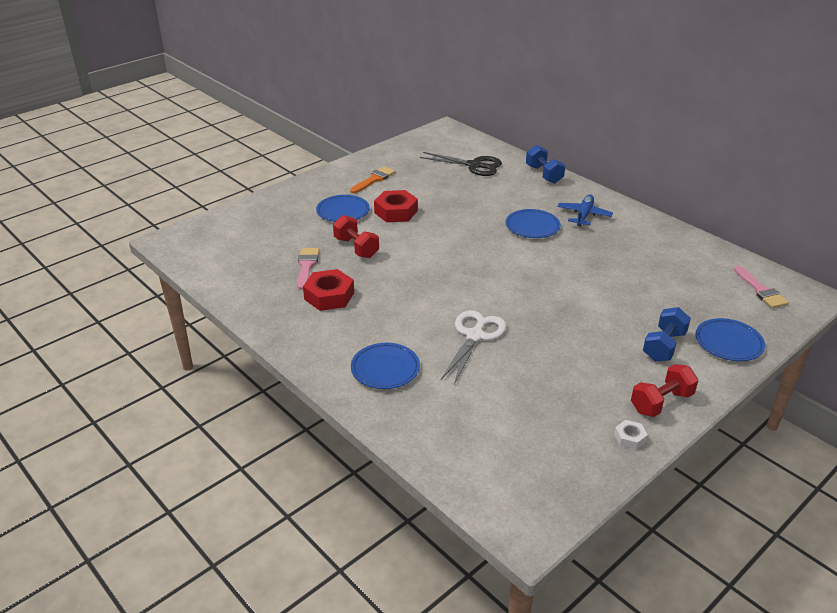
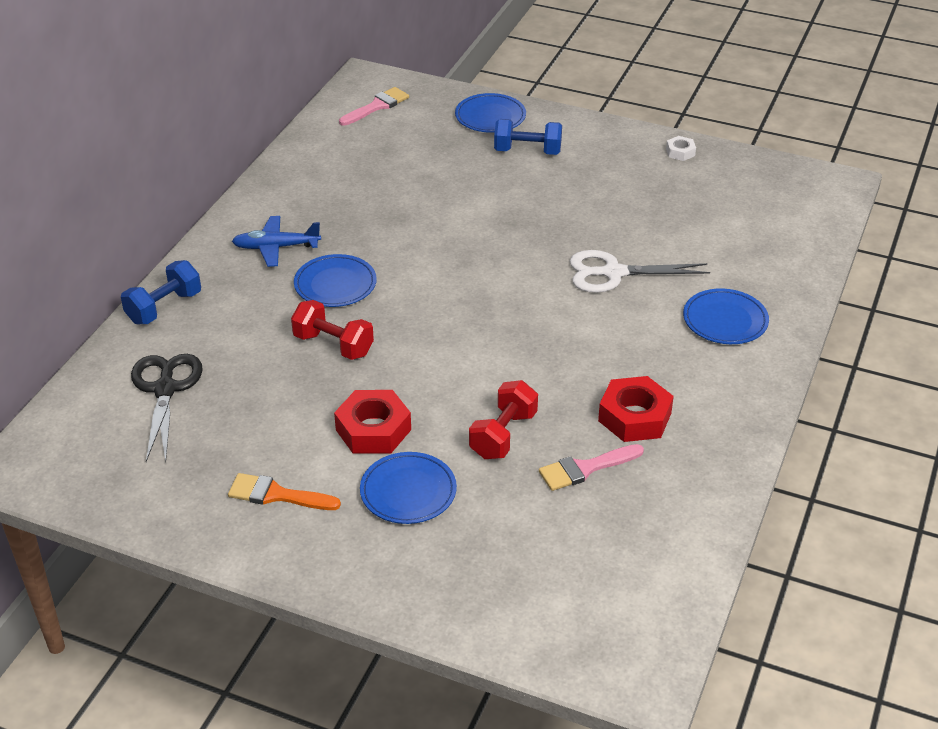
camera: 115 degrees left, 5 degrees up
red dumbbell [631,364,698,417] -> red dumbbell moved to [291,300,374,360]

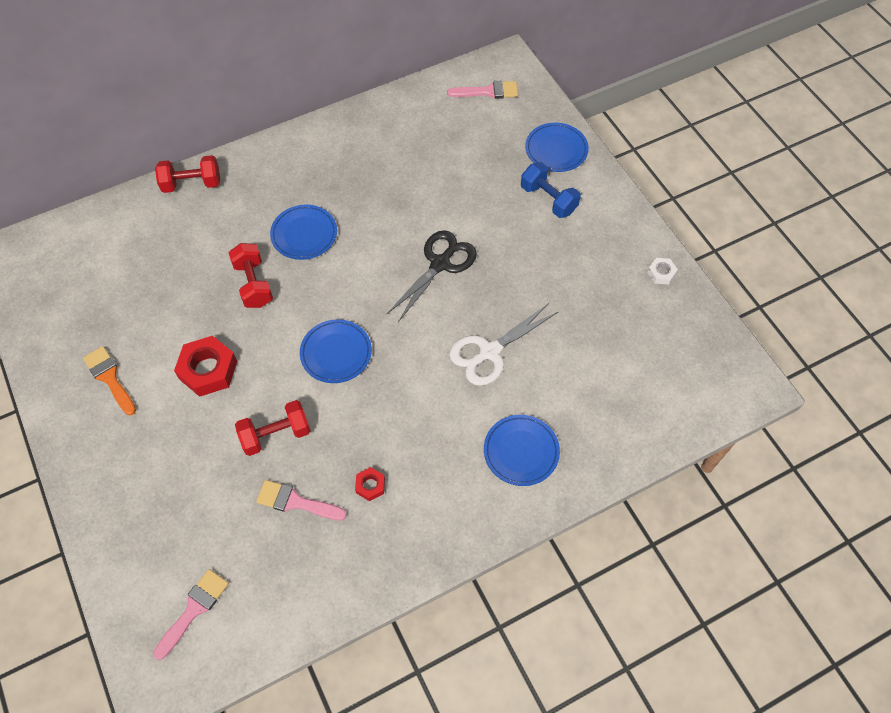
camera: 40 degrees right, 20 degrees up
blue dumbbell [121,260,201,324] -> red dumbbell [155,155,220,193]
black scissors [131,354,203,462] -> black scissors moved to [387,230,477,322]
blue plane [232,216,321,267] -> none
blue plate [360,452,457,524] -> blue plate moved to [300,319,372,383]
white scissors [570,250,710,293] -> white scissors turned 75 degrees counterclockwise [449,303,558,386]
red nut [598,376,674,442] -> red nut [355,467,385,501], size x0.51
none -> pink brush [153,569,229,660]

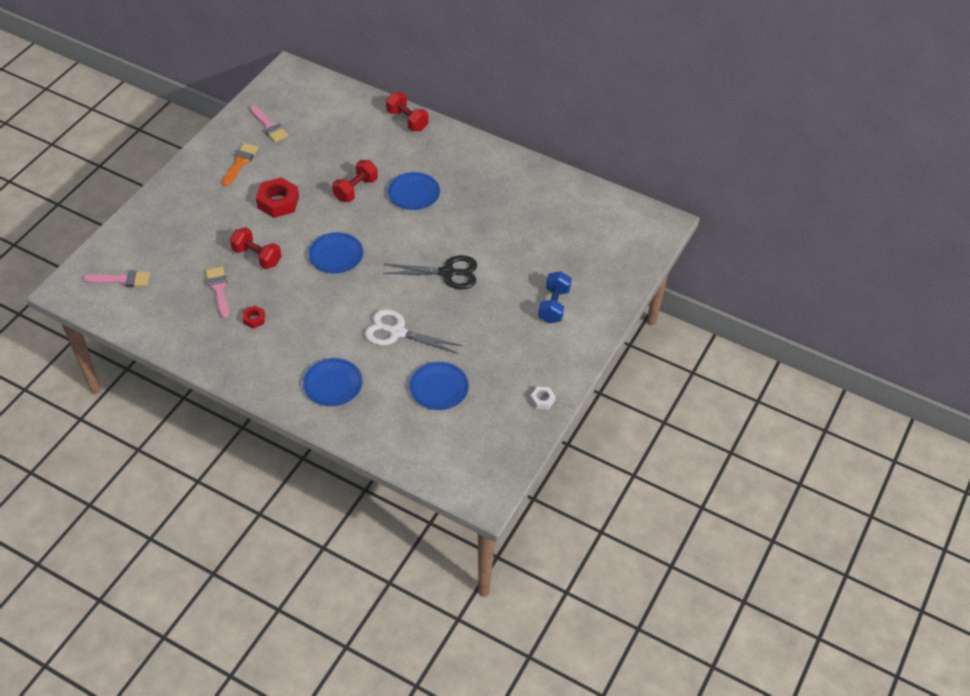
camera: 55 degrees right, 10 degrees down
pink brush [447,81,518,99] -> pink brush moved to [250,105,289,142]
blue plate [525,123,589,172] -> blue plate moved to [409,362,469,410]

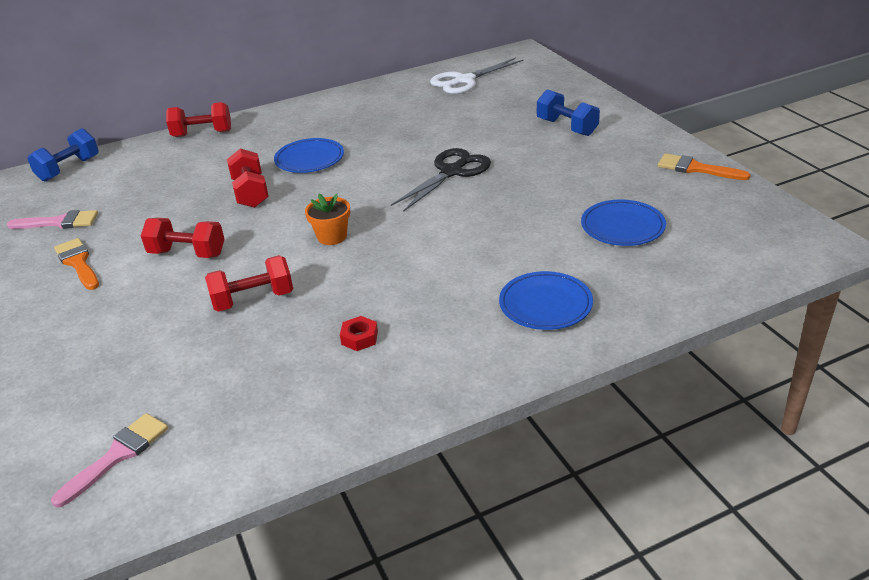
camera: 50 degrees left, 15 degrees down
pink brush [206,267,229,318] -> none
red nut [256,177,299,218] -> red dumbbell [141,218,224,258]
blue plate [308,232,363,273] -> orange flower pot [305,194,350,245]
white scissors [365,309,462,354] -> white scissors moved to [430,58,523,94]
white nut [530,387,556,409] -> orange brush [658,153,751,180]
none -> blue dumbbell [27,128,99,182]

